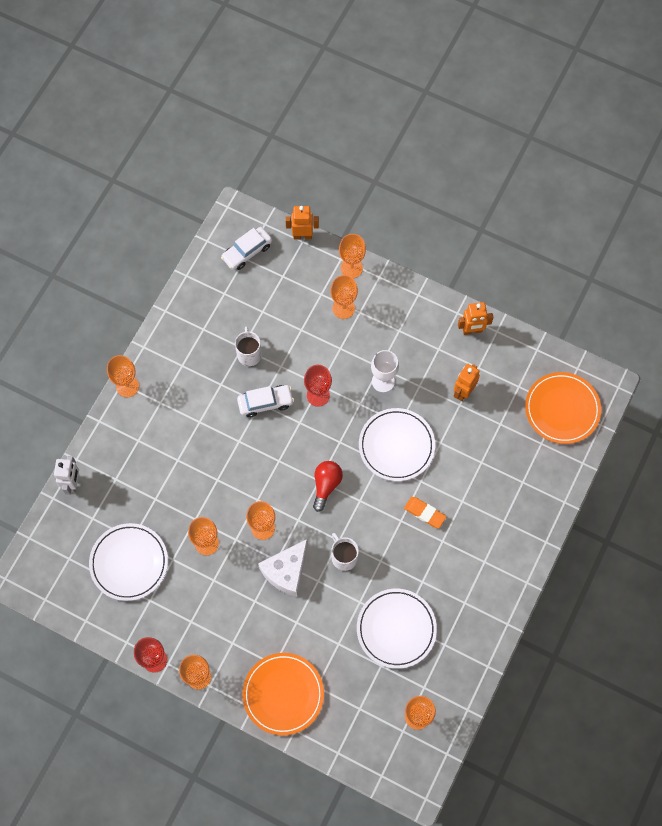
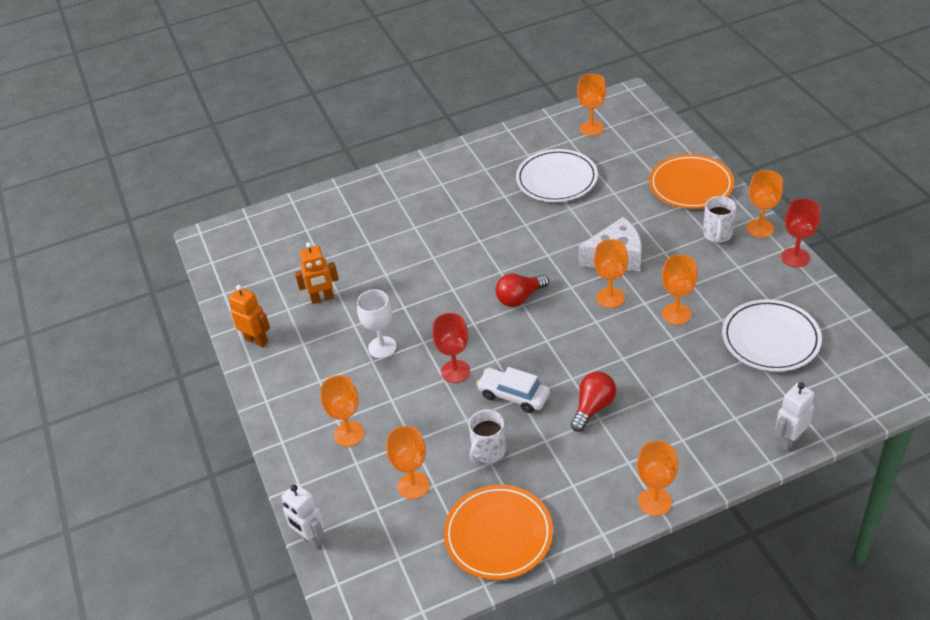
camera: 135 degrees left, 25 degrees down
white car [221,227,272,270] -> none
orange robot [285,206,319,239] -> white robot [280,483,325,549]
white mug [331,533,359,571] -> white mug moved to [703,196,736,243]
orange goblet [339,234,366,278] -> orange goblet moved to [386,426,430,499]
white plate [359,408,435,481] -> none
orange eraser [404,497,447,528] -> none
orange plate [525,372,601,444] -> orange plate moved to [444,485,553,580]
none -> red light bulb [571,372,616,432]

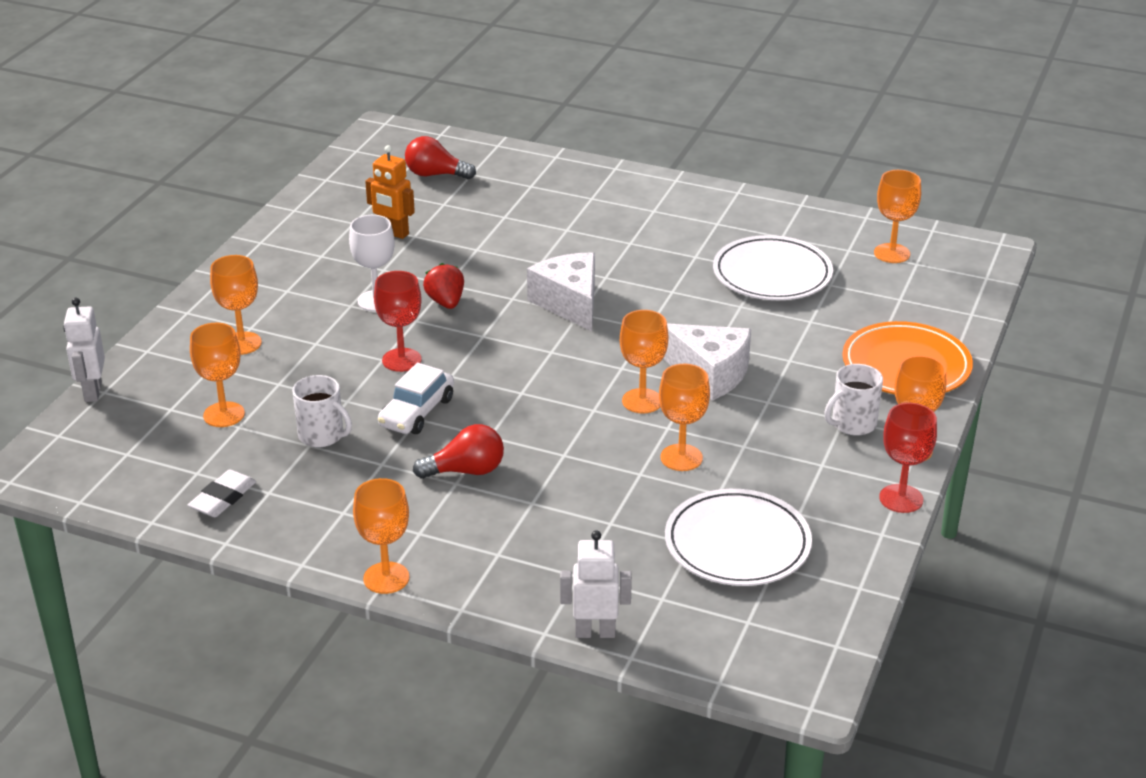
camera: 40 degrees right, 10 degrees down
orange robot [229,285,270,347] -> none
orange plate [444,485,553,580] -> white eraser [188,470,256,517]
white mug [469,410,506,463] -> white mug turned 135 degrees counterclockwise [292,375,352,447]
white car [476,367,550,413] -> white car turned 135 degrees counterclockwise [378,363,454,434]
red light bulb [495,274,549,307] -> red light bulb moved to [405,136,476,179]
none -> red strawberry [423,263,464,309]
none -> white cheese [527,253,595,331]

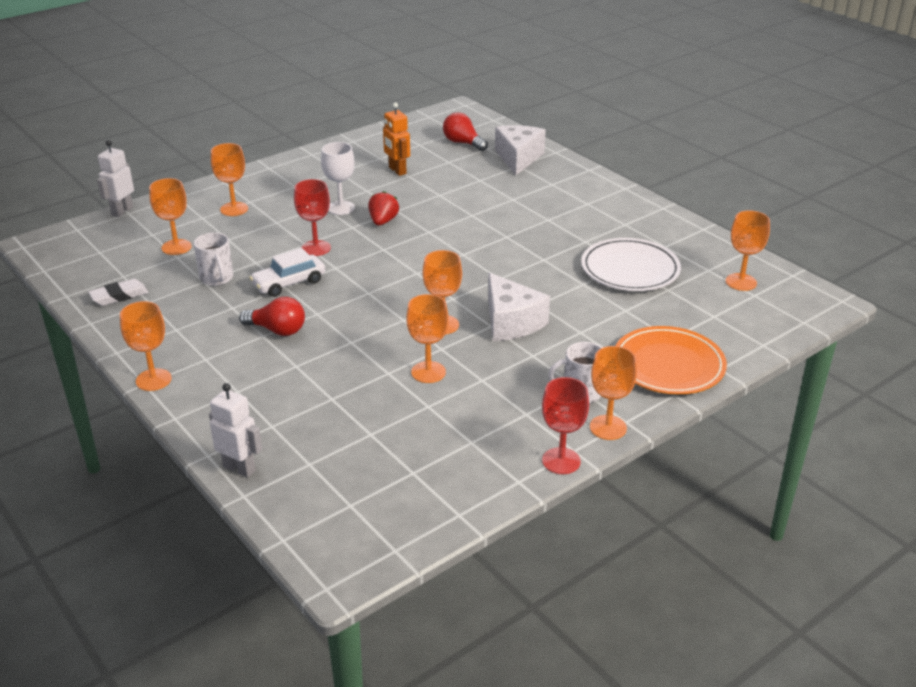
camera: 30 degrees right, 0 degrees up
white cheese [527,253,595,331] -> white cheese moved to [495,125,546,175]
white plate [665,489,812,586] -> none

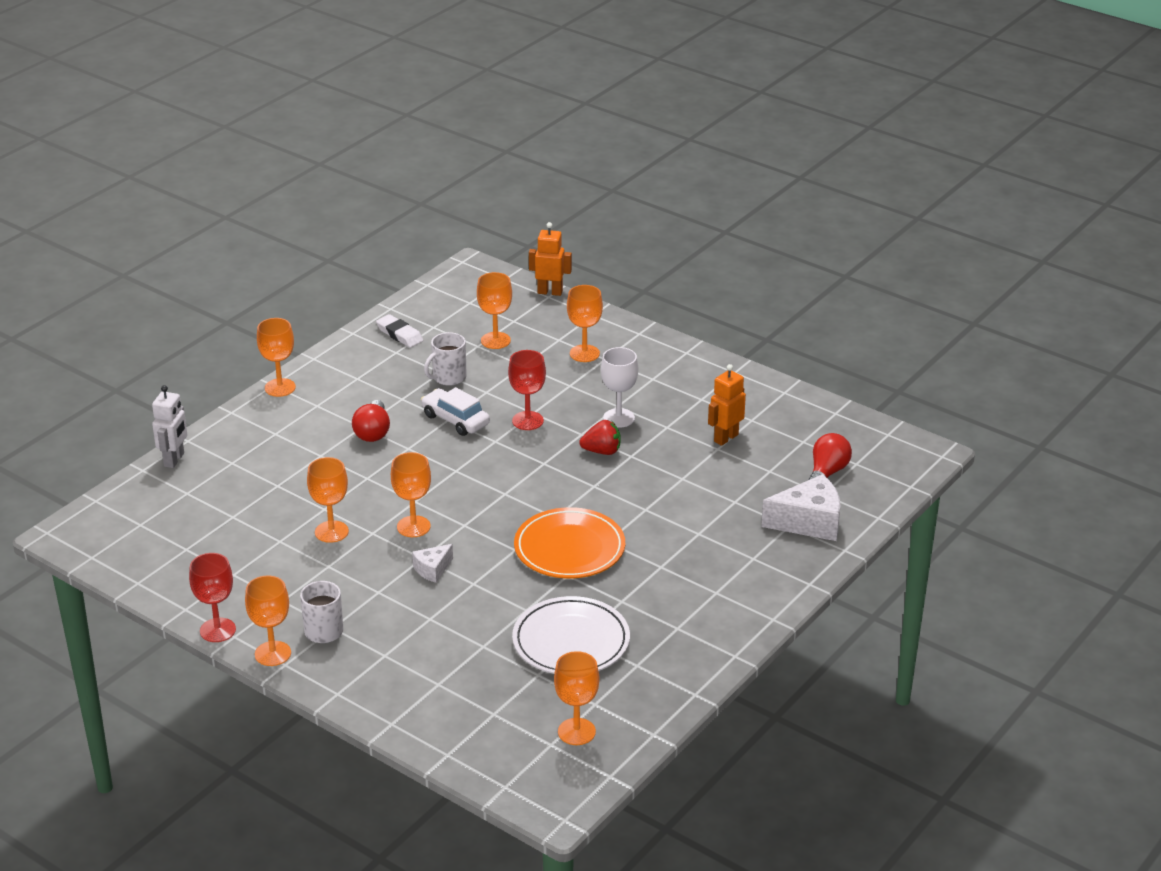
camera: 75 degrees right, 0 degrees up
white robot [97,140,134,217] -> orange robot [529,222,572,296]
white cheese [488,273,550,341] -> white cheese [412,544,453,583], size x0.53
orange plate [615,326,727,394] -> orange plate moved to [514,507,625,578]

